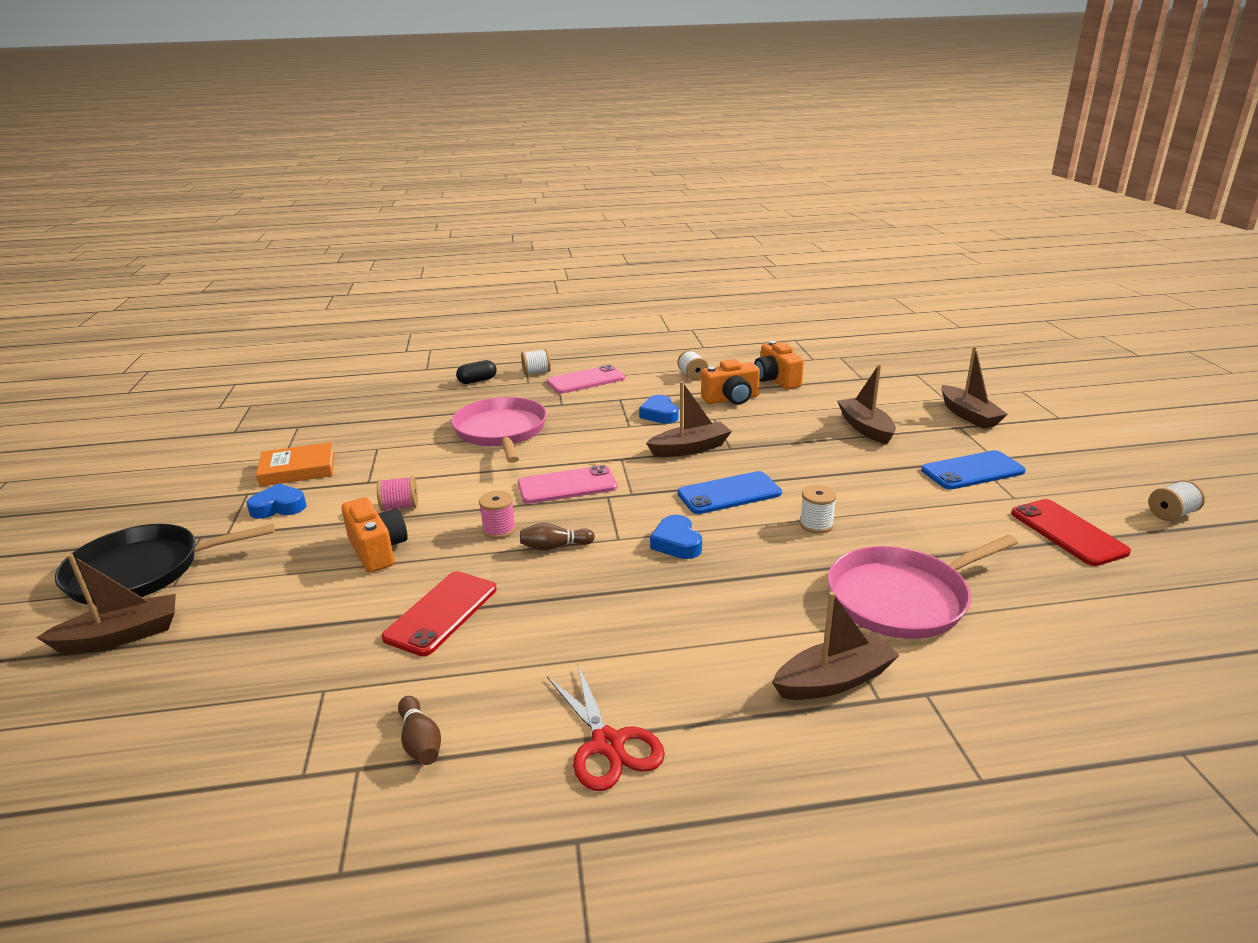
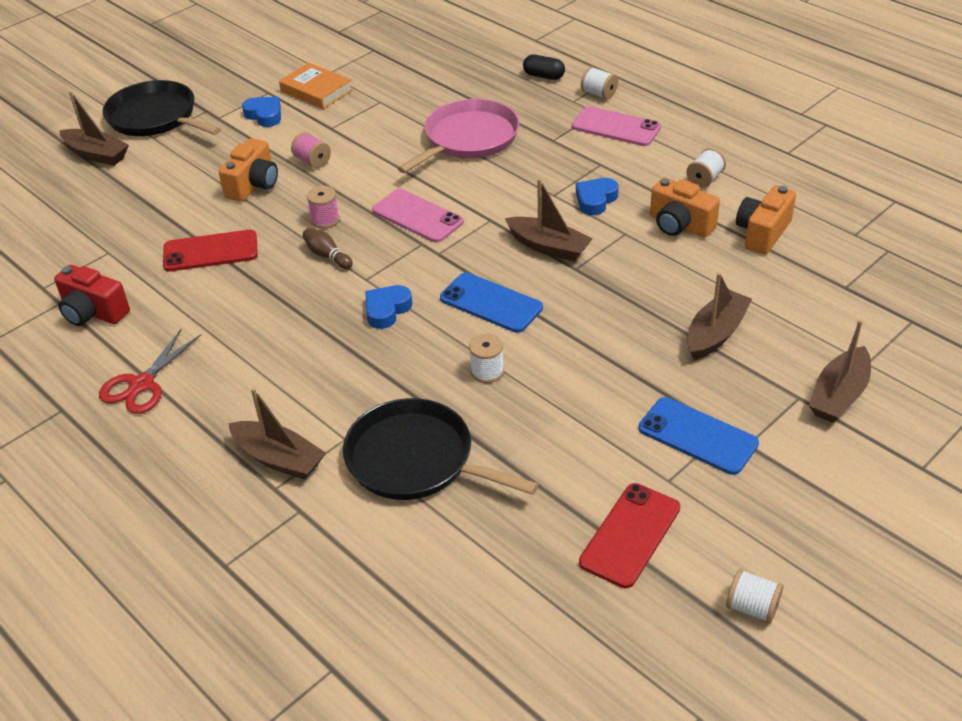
camera: 55 degrees right, 15 degrees up
brown bowling pin [398,696,441,765] -> red camera [54,265,130,326]
pink pan [828,535,1018,639] -> black pan [343,398,539,500]

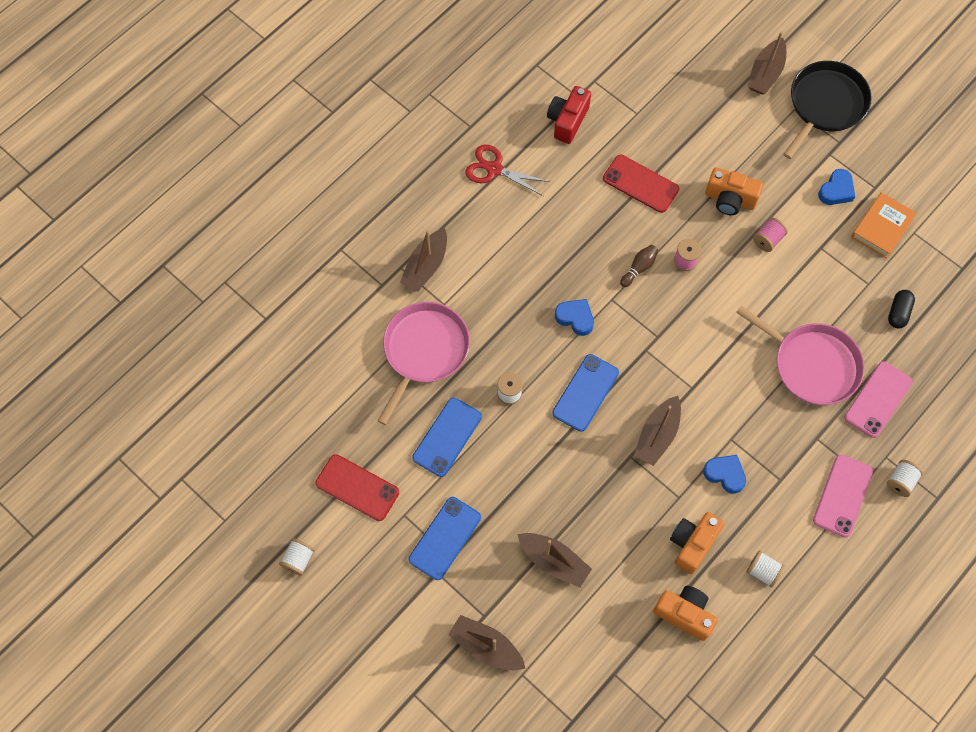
camera: 85 degrees right, 25 degrees up
red phone [163,230,258,272] -> red phone turned 45 degrees counterclockwise [603,155,679,213]
black pan [343,398,539,500] -> pink pan [377,302,470,425]
pink phone [372,189,464,243] -> pink phone moved to [844,361,913,438]
black capsule [523,55,565,80] -> black capsule moved to [888,290,915,329]
none -> blue phone [412,398,482,477]

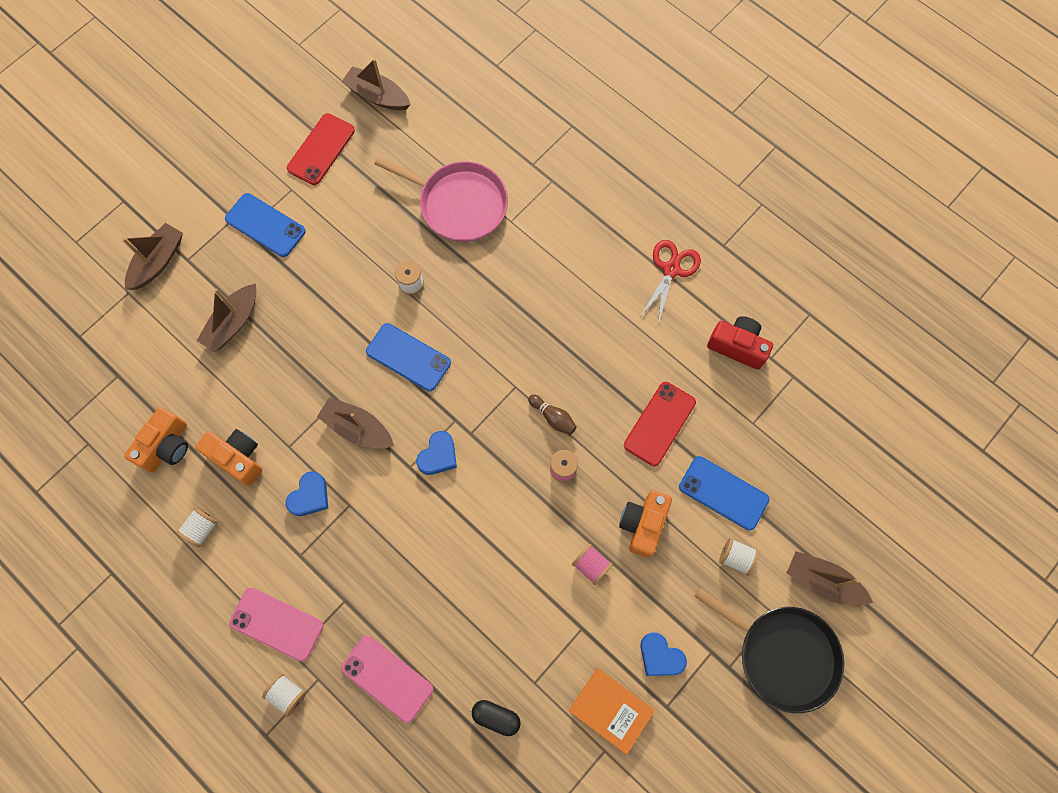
camera: 90 degrees right, 5 degrees up
white spool [279,538,315,576] -> white spool moved to [719,538,759,576]
brown boat [400,228,447,292] -> brown boat moved to [342,58,411,110]
blue phone [412,398,482,477] -> blue phone moved to [679,456,769,530]
blue heart [555,299,594,336] -> blue heart moved to [416,431,457,475]
pink pan [736,306,864,405] -> none

